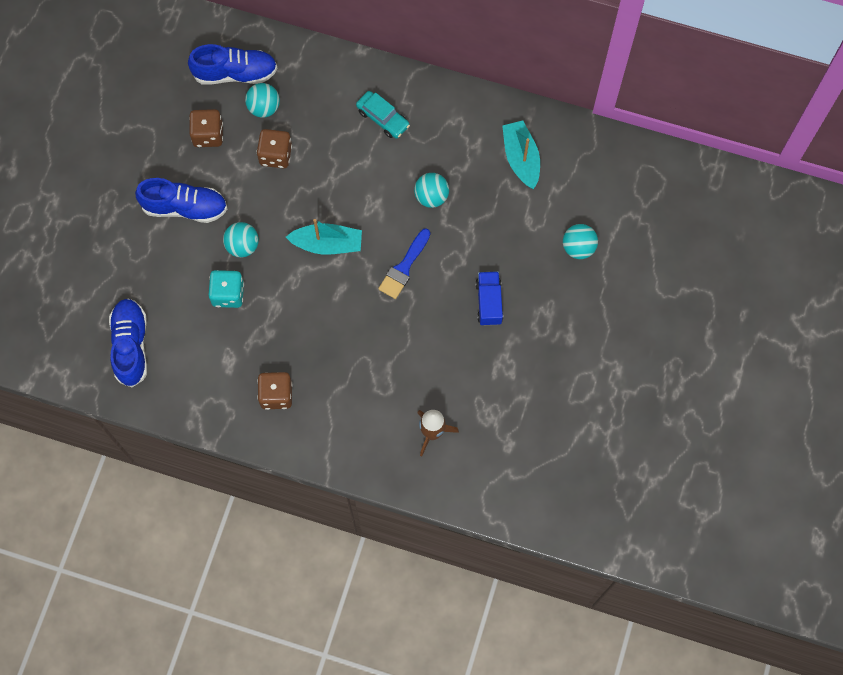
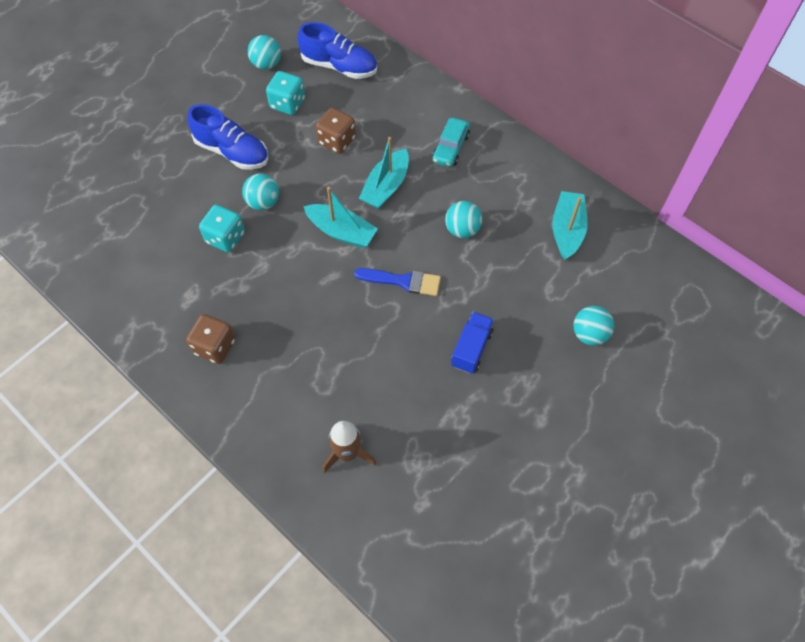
camera: 25 degrees right, 10 degrees down
blue shoe [109,299,147,387] -> none
brown dice [189,109,223,147] -> turquoise dice [266,71,305,115]
turquoise ball [245,83,280,118] -> turquoise ball moved to [248,35,281,70]
turquoise car [356,91,410,139] -> turquoise car turned 45 degrees clockwise [432,118,470,167]
blue brush [378,228,430,299] -> blue brush turned 135 degrees counterclockwise [354,268,441,296]
none -> turquoise boat [359,137,409,209]

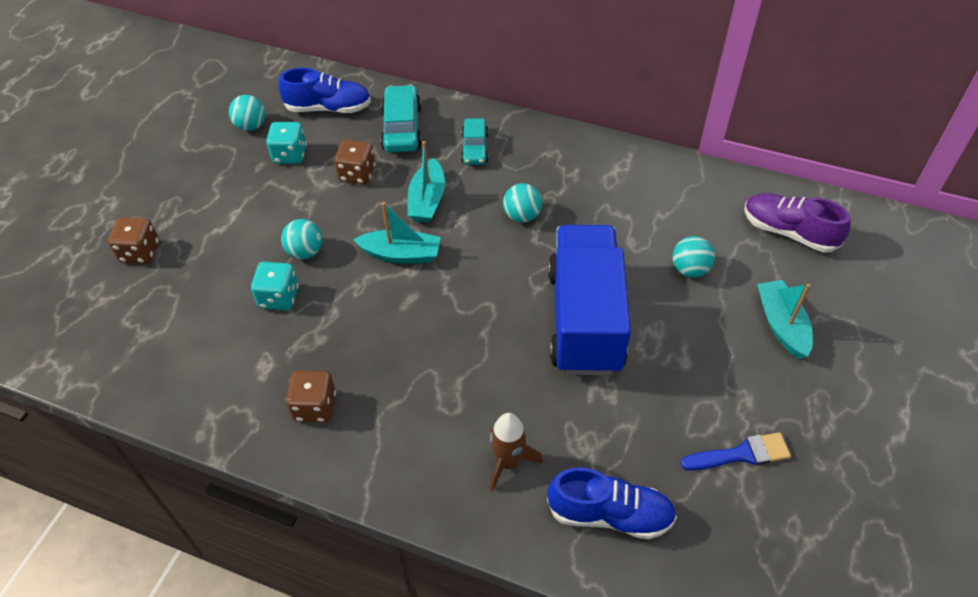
camera: 20 degrees left, 10 degrees down
blue shoe [188,104,268,170] -> blue shoe moved to [547,468,677,539]
blue brush [354,268,441,296] -> blue brush moved to [681,432,791,470]
blue truck [451,312,494,374] -> blue truck [548,225,631,375], size x2.39
turquoise boat [552,191,588,260] -> turquoise boat moved to [757,280,813,359]
none -> brown dice [108,217,159,264]
none -> turquoise car [380,85,422,153]
none -> purple shoe [744,193,851,253]

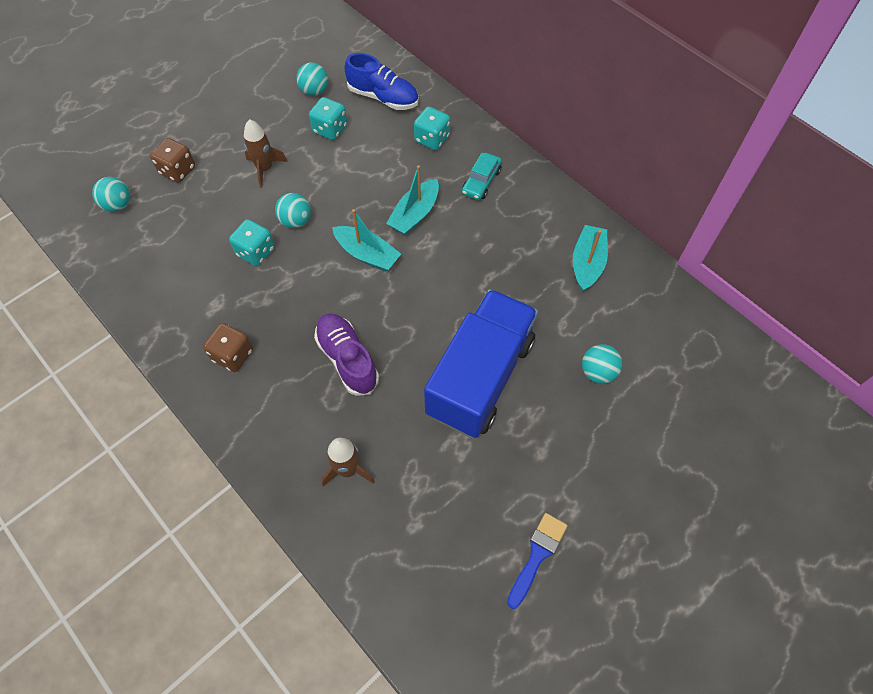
camera: 25 degrees right, 10 degrees up
brown dice [334,140,375,184] -> none
turquoise car [380,85,422,153] -> turquoise dice [414,106,450,150]
turquoise ball [503,183,542,223] -> turquoise ball moved to [92,177,130,212]
blue shoe [547,468,677,539] -> none
blue brush [681,432,791,470] -> blue brush turned 75 degrees counterclockwise [507,513,568,609]
purple shoe [744,193,851,253] -> purple shoe moved to [314,313,379,396]
turquoise boat [757,280,813,359] -> turquoise boat moved to [573,225,608,291]
none -> brown rocket [244,119,288,188]

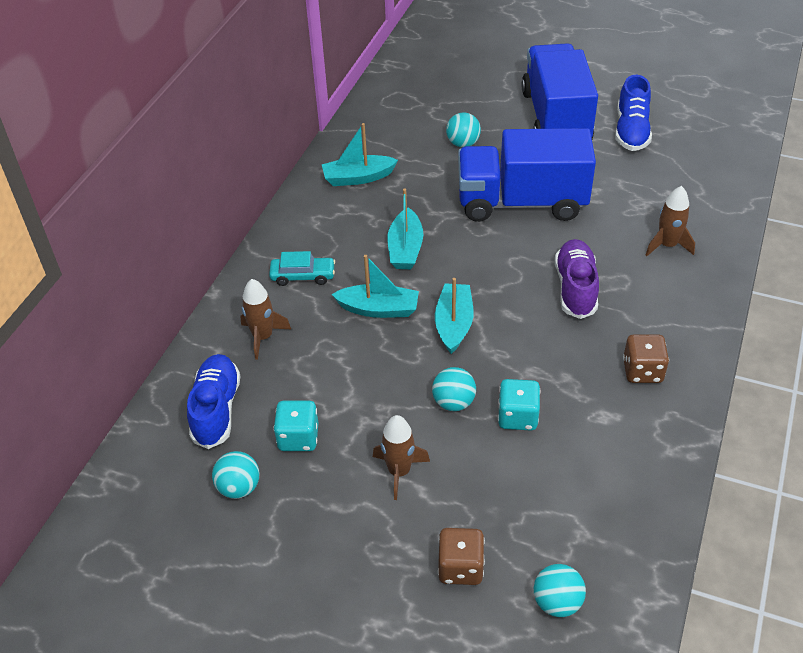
camera: 115 degrees left, 15 degrees down
purple shoe [314,313,379,396] -> purple shoe turned 150 degrees clockwise [555,239,599,319]
turquoise dice [414,106,450,150] -> brown rocket [240,279,291,360]
blue brush [507,513,568,609] -> blue shoe [615,75,652,151]
none -> turquoise boat [387,189,423,269]
none -> blue truck [522,43,598,139]

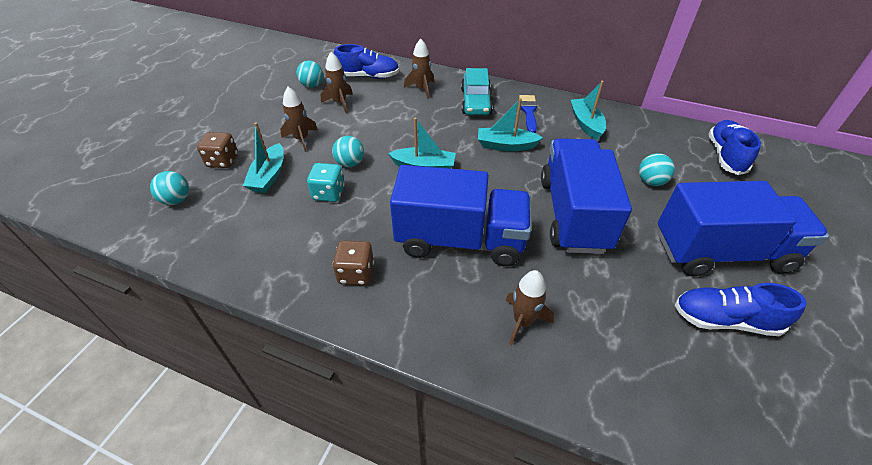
camera: 90 degrees right, 0 degrees up
turquoise car [269,251,335,286] -> turquoise car [461,68,493,115], size x1.50
turquoise dice [273,401,318,451] -> brown rocket [321,52,353,113]
turquoise boat [332,255,419,318] -> turquoise boat moved to [243,122,284,193]
purple shoe [555,239,599,319] -> blue truck [390,165,531,266]
none -> blue brush [519,95,537,133]
none -> blue shoe [708,120,761,175]

